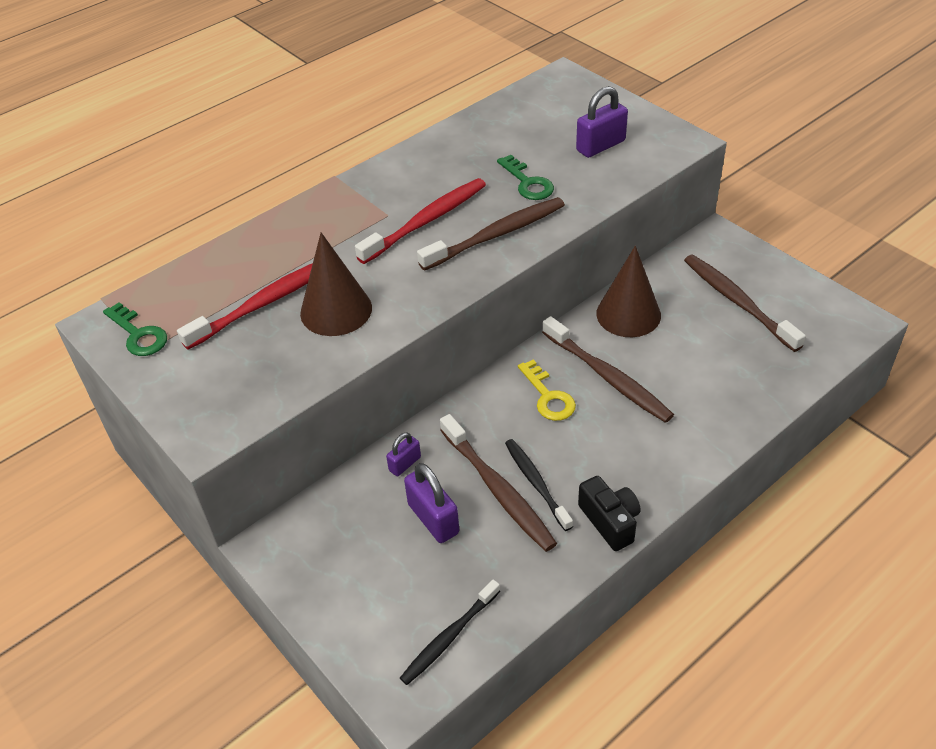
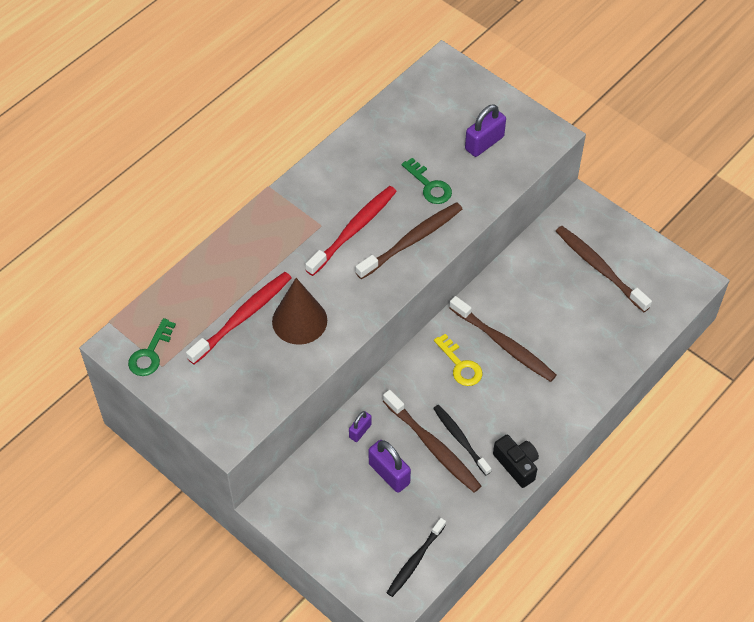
camera: 10 degrees left, 10 degrees up
green key [103,302,167,356] -> green key turned 75 degrees clockwise [128,318,176,376]
brown cone [596,246,661,337] -> none

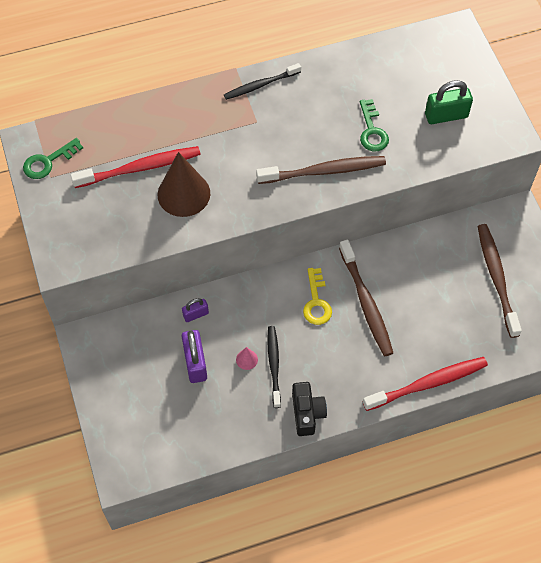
camera: 30 degrees right, 5 degrees up
red toothbrush [305,186,397,276] -> red toothbrush moved to [363,357,488,411]
brown toothbrush [383,390,481,492] -> pink cone [236,347,258,370]
black toothbrush [387,518,446,597] -> black toothbrush moved to [224,63,301,100]
purple padlock [465,104,506,157] -> green padlock [425,80,473,124]

